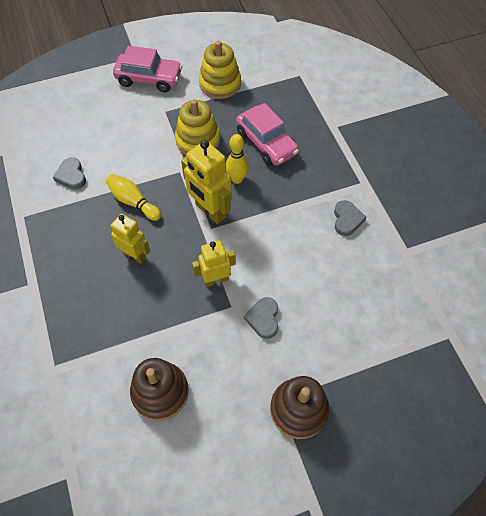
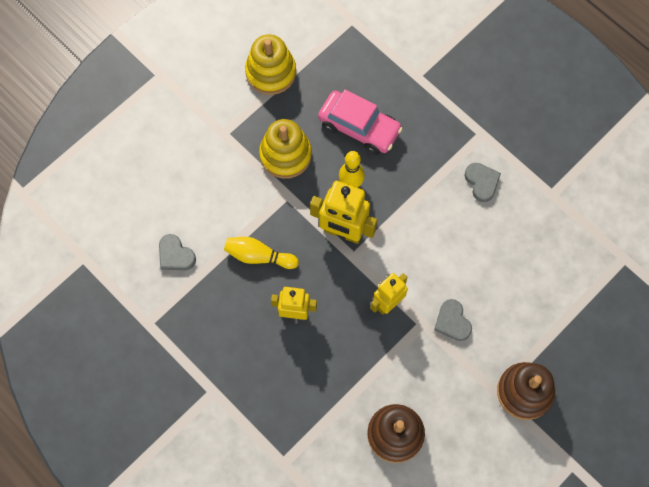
camera: 25 degrees left, 10 degrees up
pink car [113,46,183,92] -> none

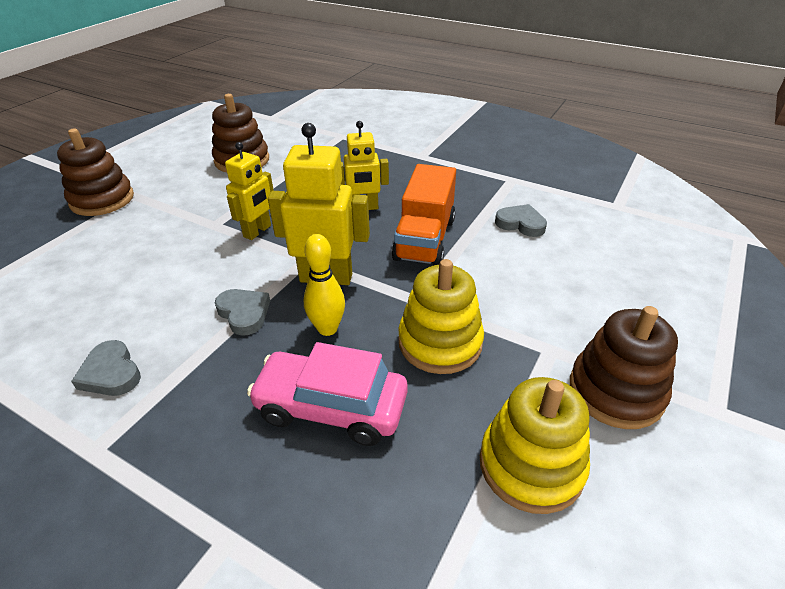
camera: 165 degrees right, 30 degrees down
yellow bowling pin [224,237,299,269] -> orange truck [392,164,456,266]
grey heart [434,299,472,341] -> grey heart moved to [215,289,270,336]
none -> brown stacking toy [570,306,678,429]

